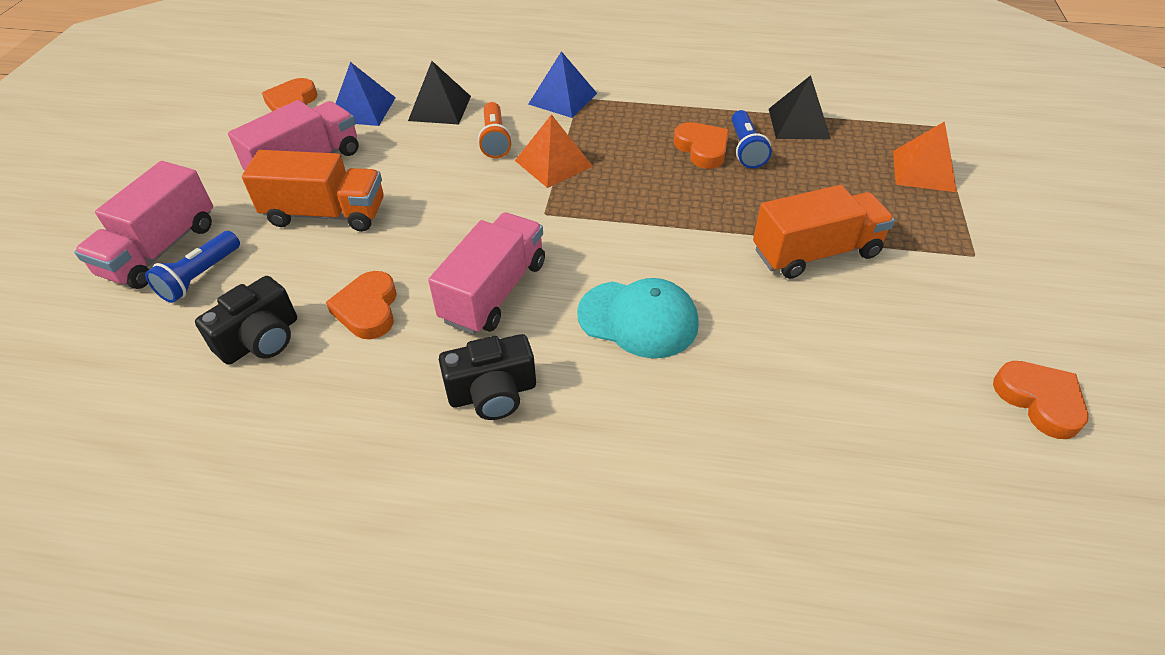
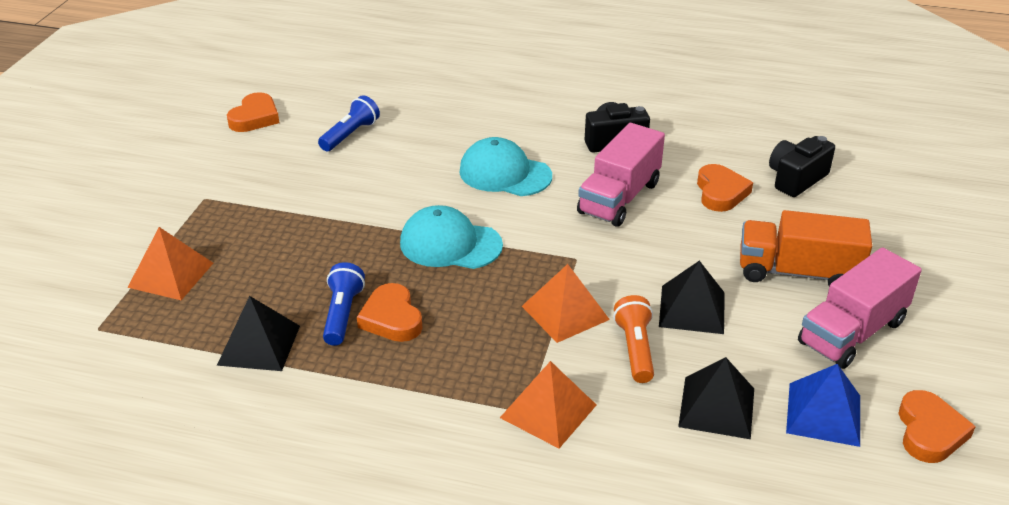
camera: 175 degrees left, 10 degrees down
pink truck [74,161,213,289] -> none
blue flashlight [145,231,240,303] -> blue flashlight moved to [318,95,380,151]
blue pyramid [528,51,597,118] -> orange pyramid [500,361,596,448]
orange truck [753,185,895,279] -> none
orange heart [993,361,1089,439] -> orange heart turned 135 degrees counterclockwise [227,92,279,132]
none -> turquoise cap [400,205,503,269]
none -> black pyramid [659,261,725,334]

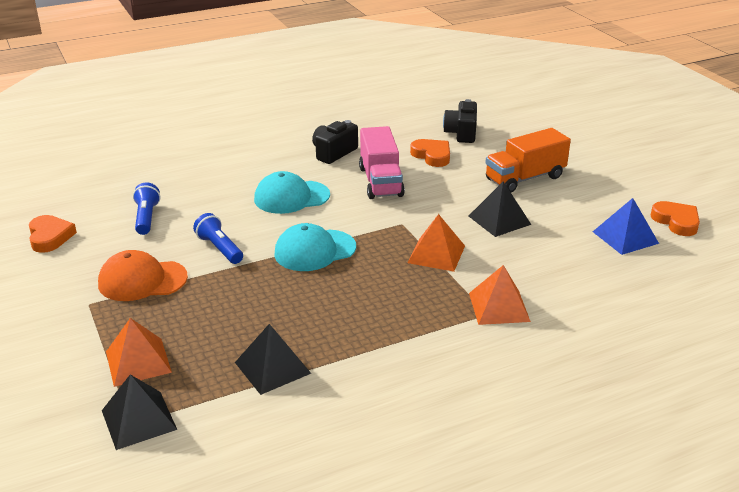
camera: 40 degrees left, 5 degrees down
blue flashlight [323,262,365,346] -> blue flashlight moved to [193,213,243,264]
orange heart [357,283,423,342] -> none
orange flashlight [613,295,654,383] -> none
black pyramid [678,357,754,439] -> black pyramid moved to [102,375,177,450]
pink truck [798,247,922,369] -> none
none -> orange cap [98,250,188,301]

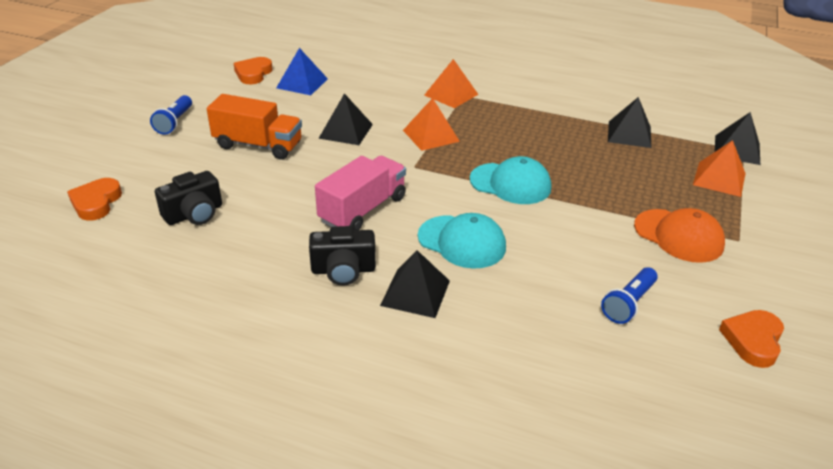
camera: 135 degrees left, 5 degrees up
blue flashlight [193,213,243,264] -> blue flashlight moved to [150,95,192,135]
orange heart [410,139,450,167] -> orange heart moved to [67,178,122,221]
none -> black pyramid [380,250,450,318]

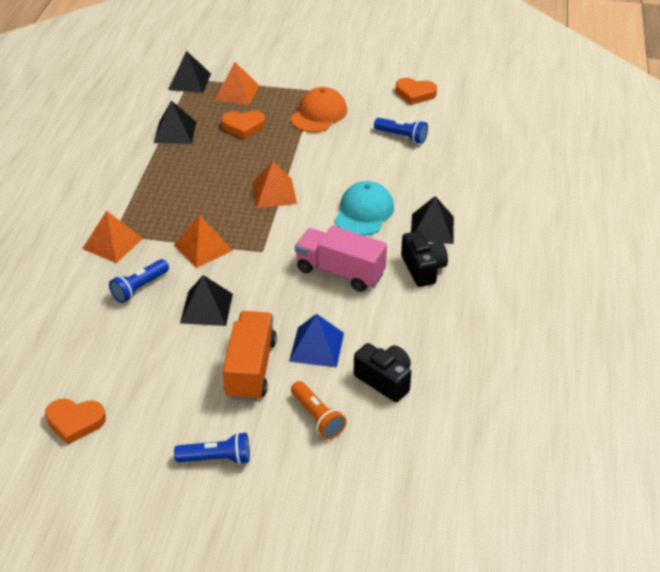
camera: 100 degrees left, 5 degrees up
orange heart [67,178,122,221] -> orange heart moved to [221,110,265,139]
blue pyramid [276,48,328,95] -> blue pyramid moved to [289,314,344,368]
turquoise cap [470,156,551,204] -> orange pyramid [252,161,297,208]
none -> blue flashlight [109,259,169,303]
none -> orange flashlight [291,381,346,439]

